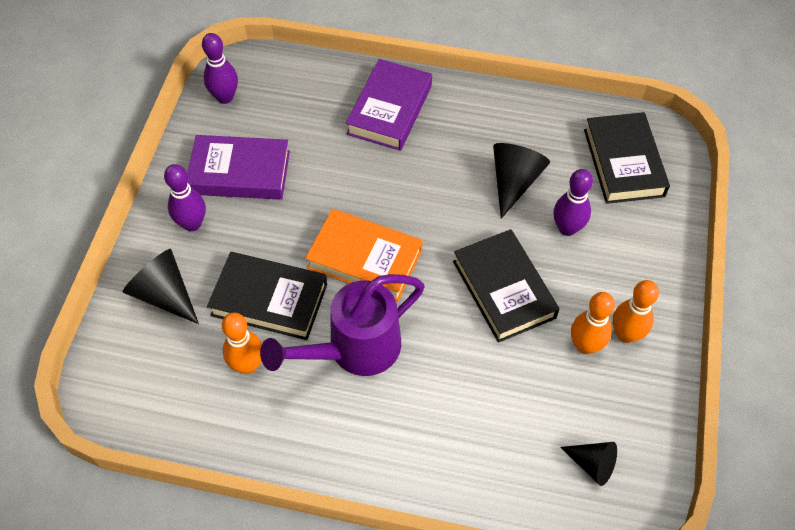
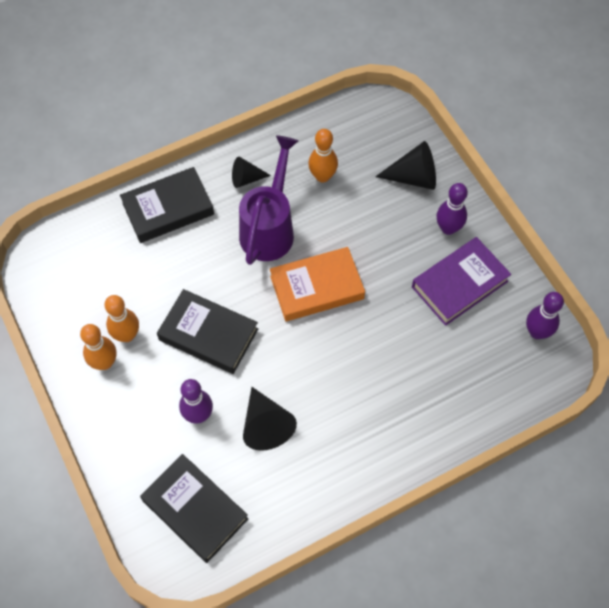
camera: 140 degrees right, 5 degrees up
black book [207,252,327,340] -> black book moved to [120,167,214,243]
purple book [346,59,432,151] -> none
black cone [560,442,617,486] -> black cone moved to [232,156,271,188]

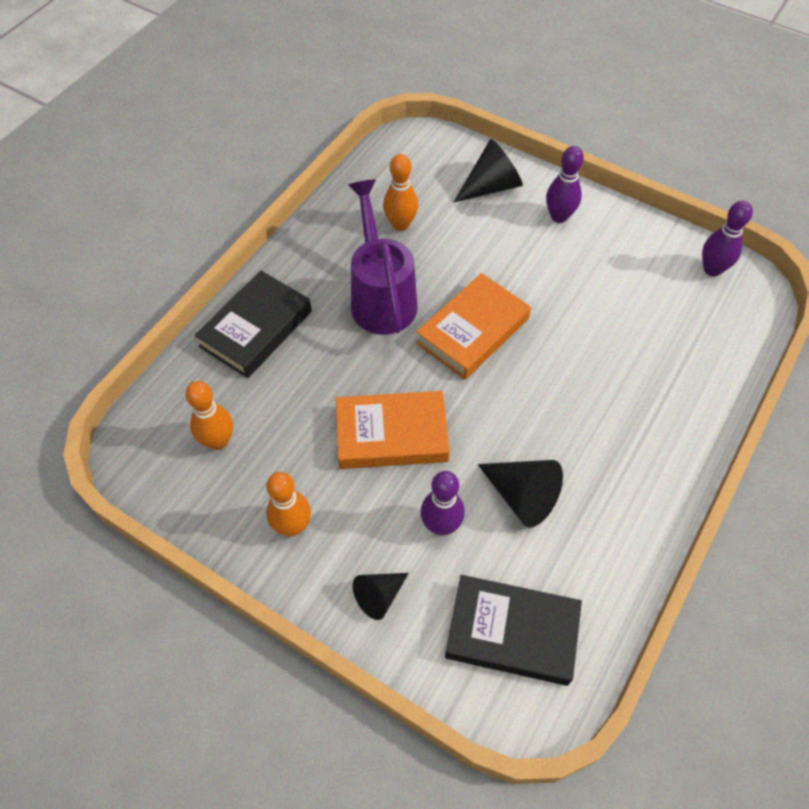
camera: 30 degrees left, 5 degrees down
orange bowling pin [105,295,139,342] -> orange bowling pin moved to [185,381,233,450]
black book [157,289,258,374] -> orange book [336,391,450,469]
black cone [232,156,271,188] -> black cone moved to [353,573,409,620]
purple book [412,237,511,326] -> none

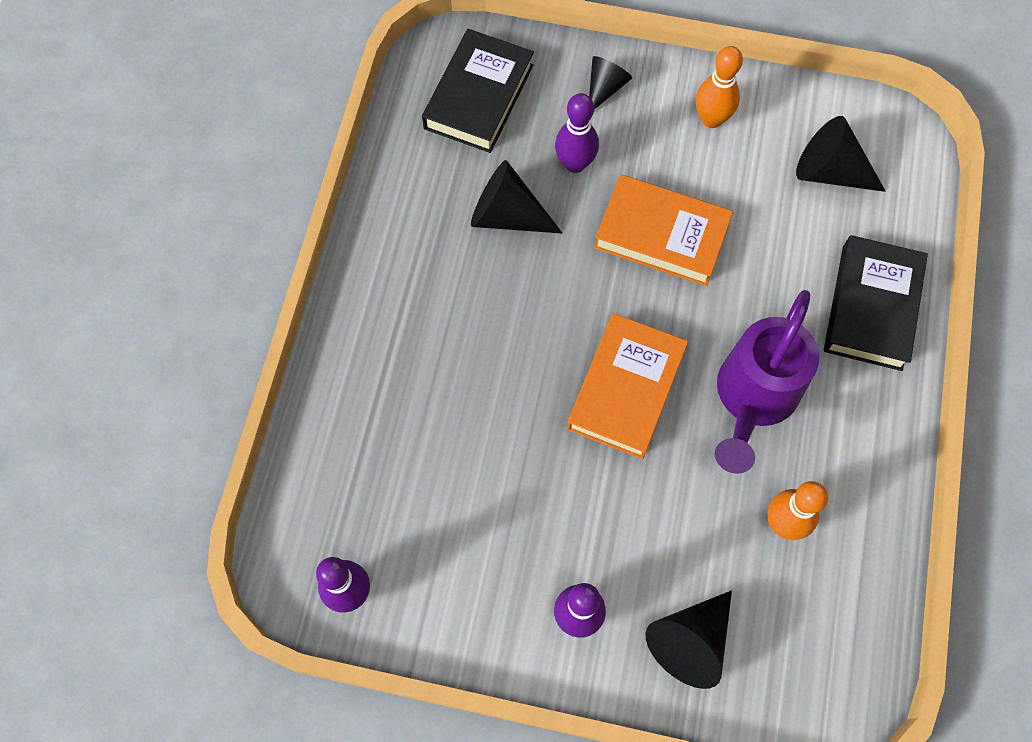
camera: 160 degrees right, 10 degrees up
orange bowling pin [185,381,233,450] -> black cone [796,116,886,192]
orange book [336,391,450,469] -> orange book turned 45 degrees clockwise [594,174,733,286]
purple watering can [348,180,418,335] -> purple watering can turned 60 degrees clockwise [715,290,820,474]
black book [445,575,582,686] -> black book turned 60 degrees counterclockwise [422,29,534,153]

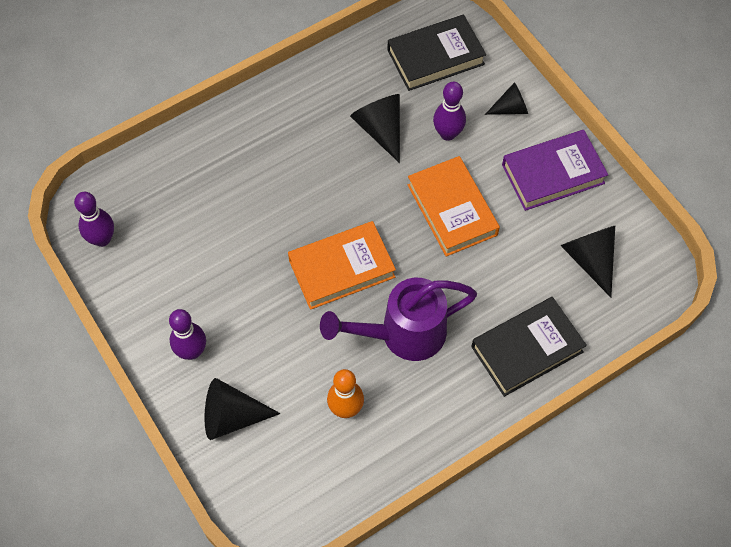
camera: 45 degrees right, 5 degrees down
orange bowling pin [696,46,743,128] -> purple book [502,130,608,211]

